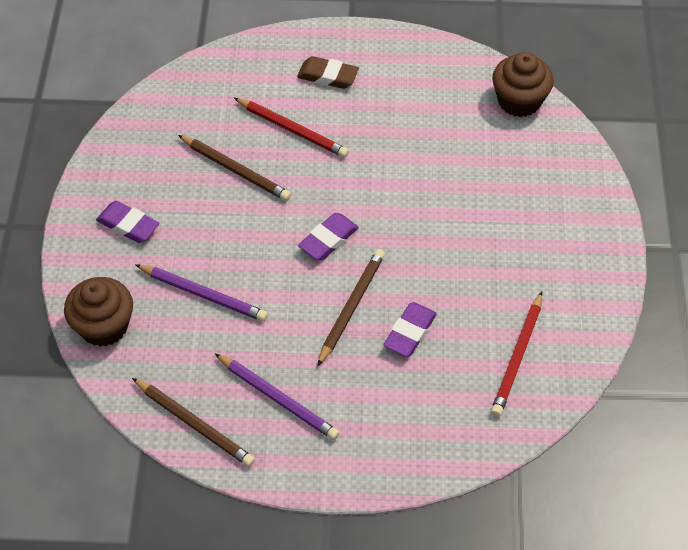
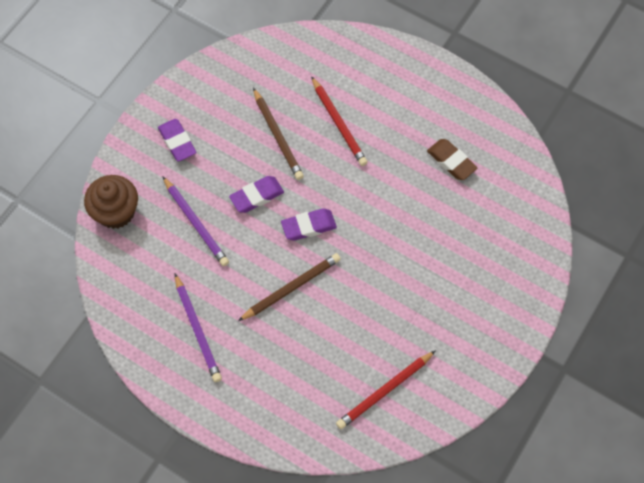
camera: 30 degrees right, 10 degrees up
brown pencil [132,378,255,467] -> none
brown eraser [297,56,359,89] -> brown eraser moved to [427,139,477,180]
purple eraser [383,302,437,357] -> purple eraser moved to [229,176,284,213]
brown cupcake [492,52,554,117] -> none

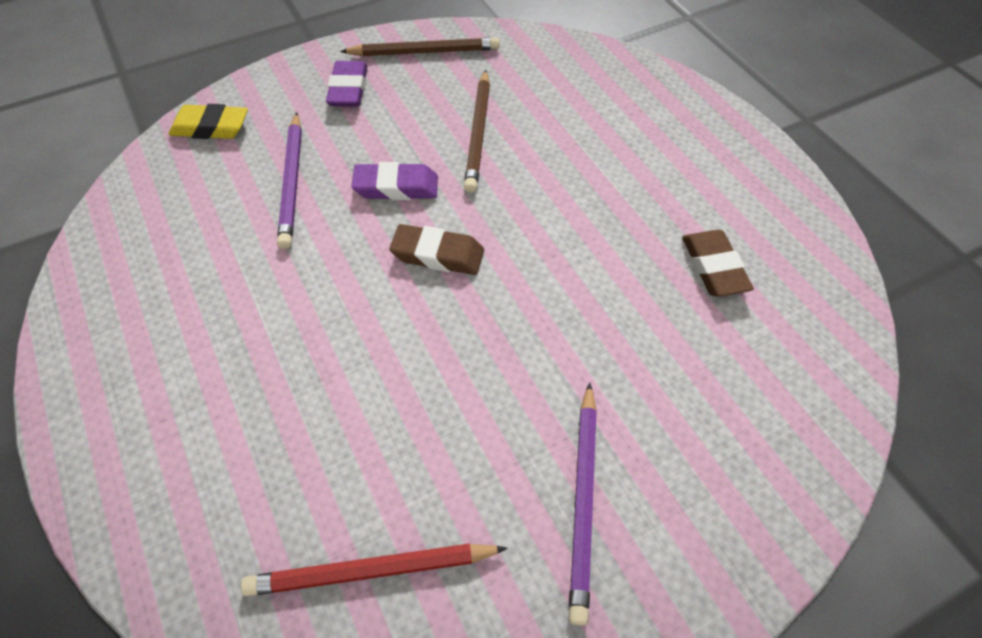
camera: 30 degrees right, 10 degrees down
brown cupcake [84,175,138,229] -> yellow eraser [168,104,248,139]
purple pencil [175,274,222,382] -> purple pencil moved to [569,382,597,626]
brown pencil [238,253,341,321] -> brown pencil moved to [340,37,500,56]
purple eraser [281,208,337,241] -> brown eraser [389,224,484,275]
red pencil [311,76,368,166] -> none

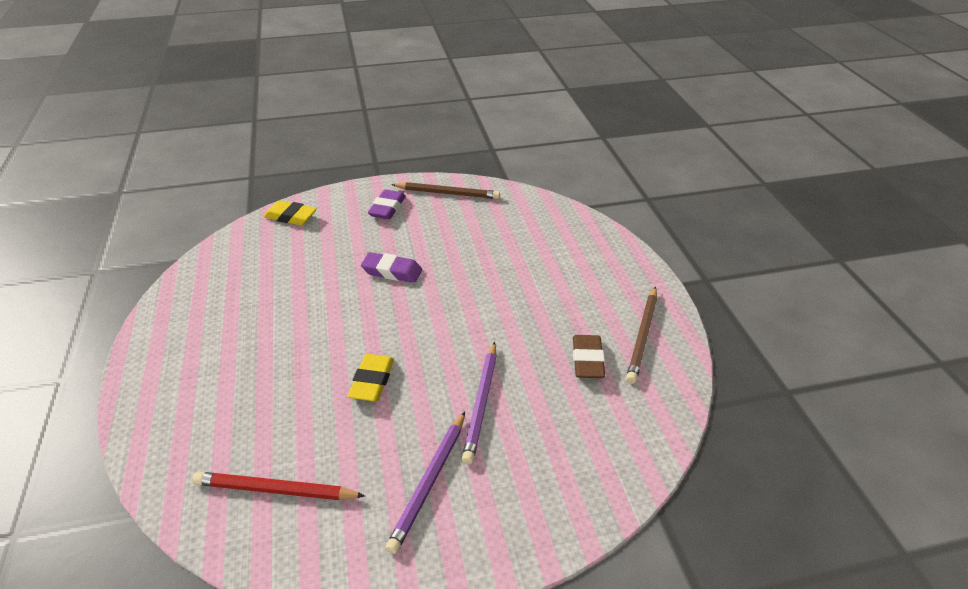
camera: 15 degrees right, 15 degrees down
purple pencil [277,112,302,249] -> purple pencil moved to [462,342,497,465]
brown eraser [389,224,484,275] -> none
brown pencil [464,70,490,193] -> brown pencil moved to [626,287,657,384]
none -> yellow eraser [348,354,394,402]

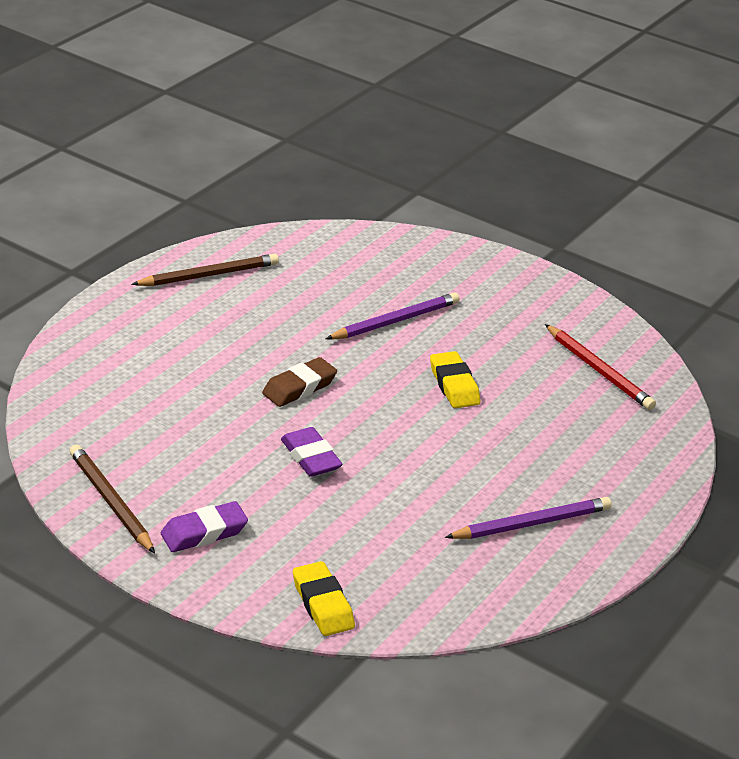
camera: 135 degrees left, 5 degrees down
yellow eraser [348,354,394,402] -> yellow eraser turned 75 degrees counterclockwise [430,351,480,408]
purple pencil [385,412,465,554] -> purple pencil moved to [445,497,612,539]
brown eraser [573,335,605,378] -> brown eraser moved to [262,357,337,407]

